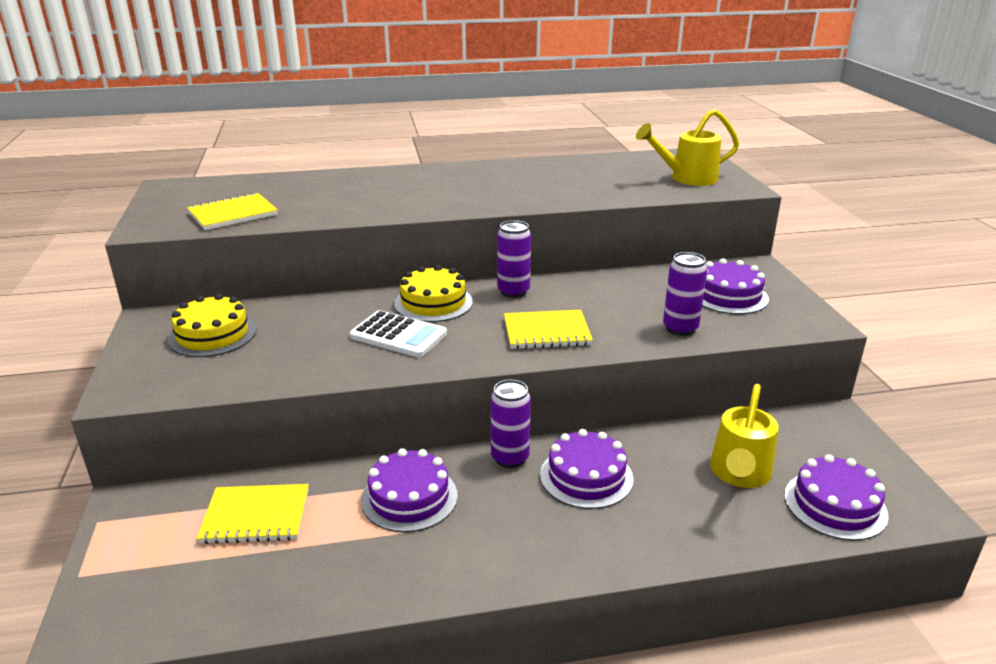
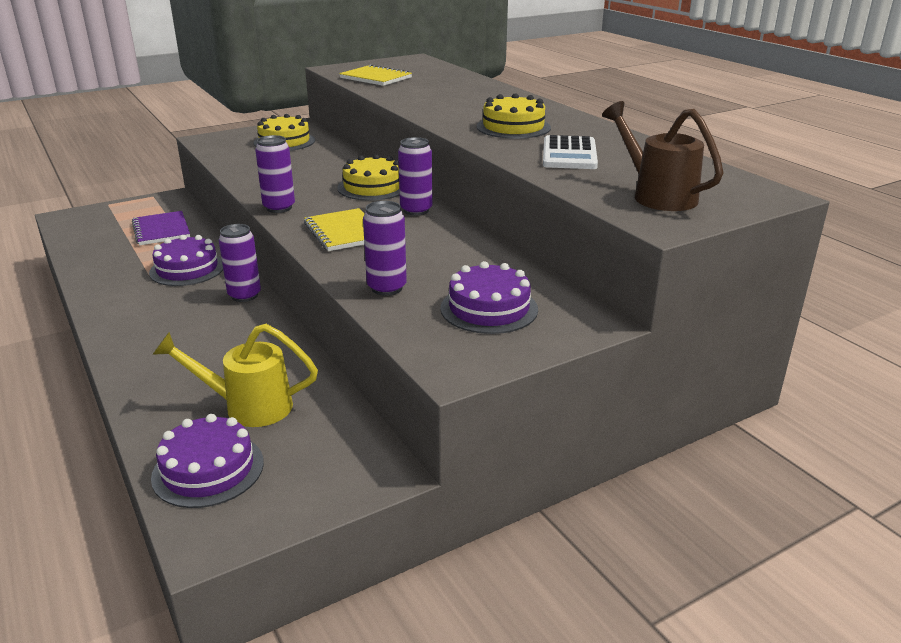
camera: 70 degrees right, 0 degrees up
yellow notebook [197,484,309,544] -> purple notebook [132,211,190,245]
white calculator [350,310,447,357] -> white calculator moved to [543,135,598,169]
purple cake [540,429,634,509] -> none
yellow watering can [636,109,739,186] -> brown watering can [602,101,723,211]
none -> purple can [255,135,295,213]
none -> yellow cake [476,93,551,139]

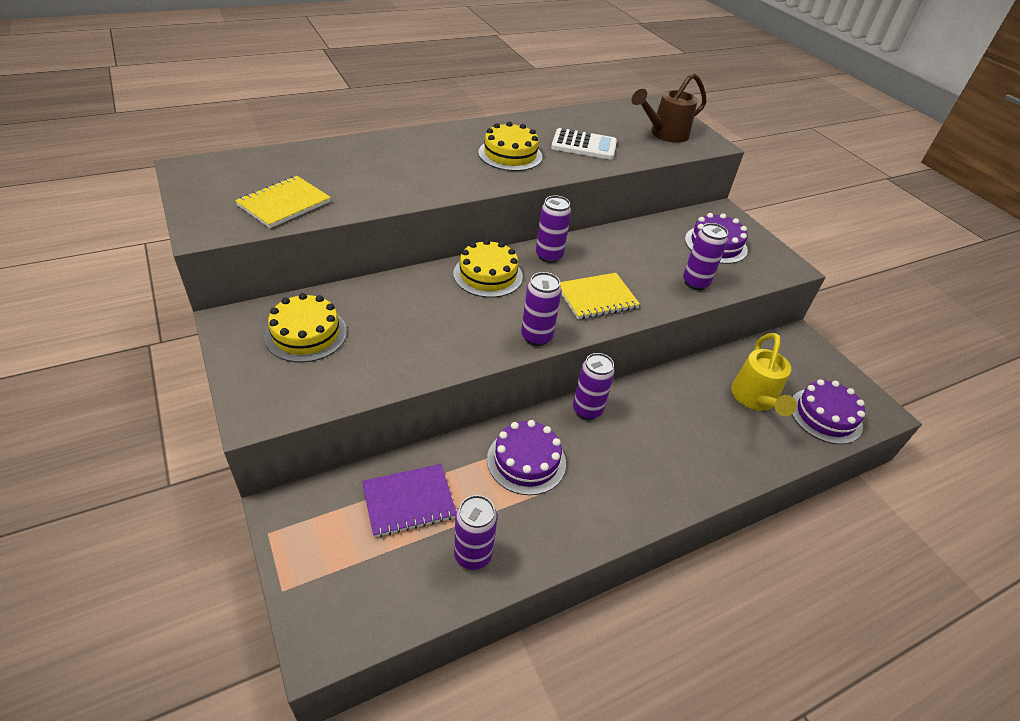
camera: 90 degrees left, 15 degrees up
none -> purple can [454,495,497,570]

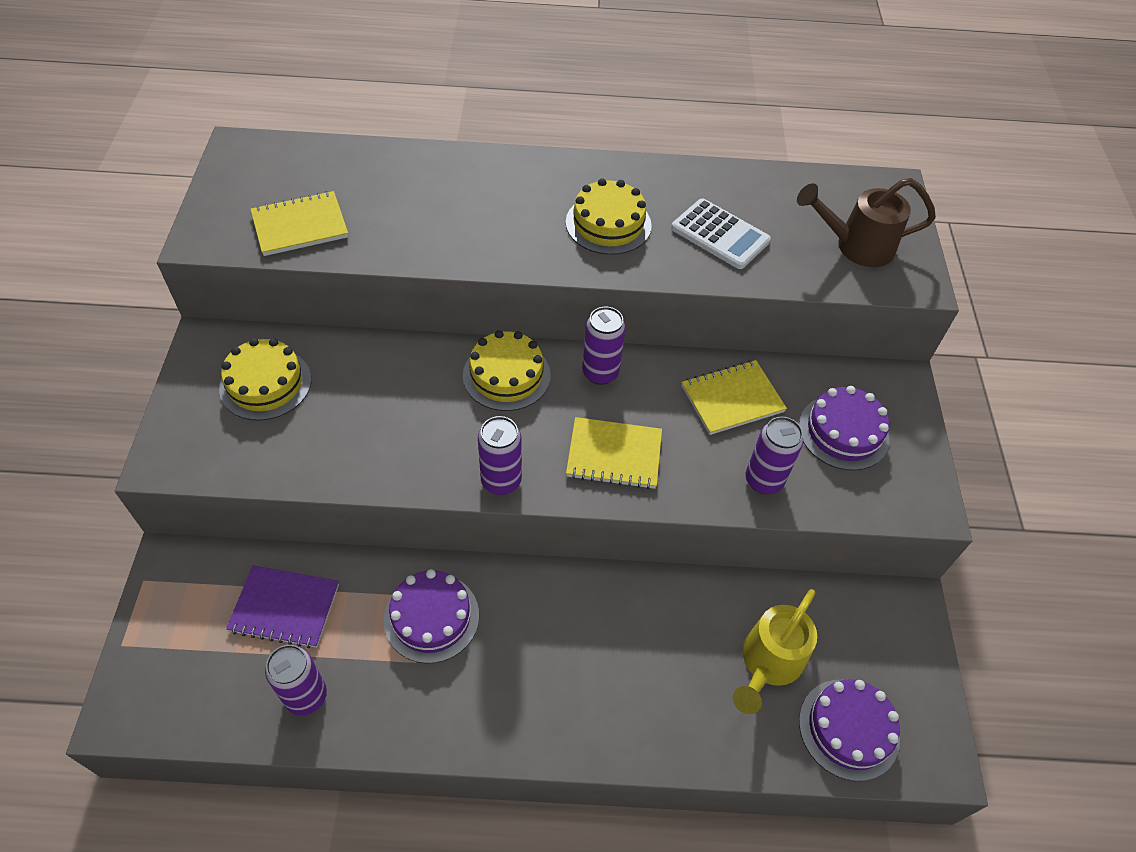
camera: 30 degrees right, 10 degrees up
purple can [573,353,615,420] -> none
none -> yellow notebook [682,360,787,435]

